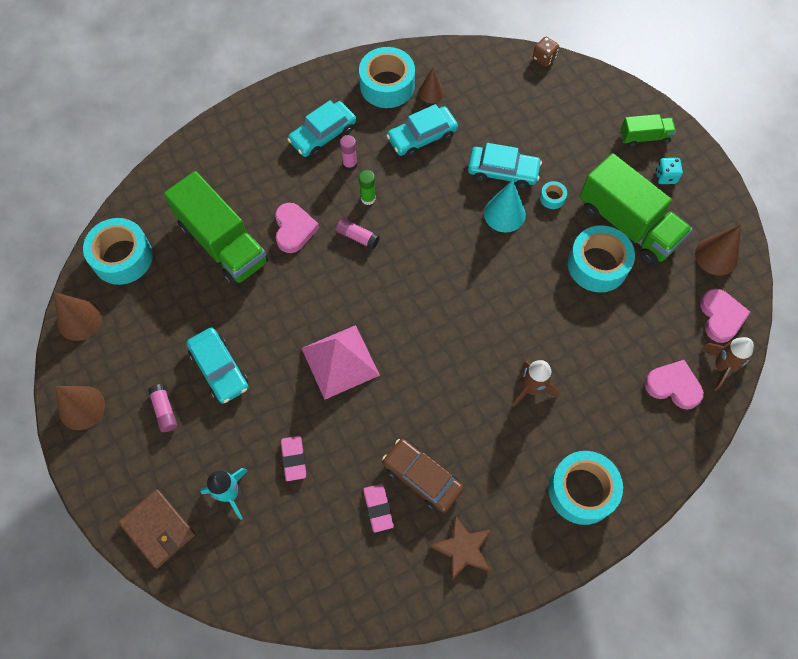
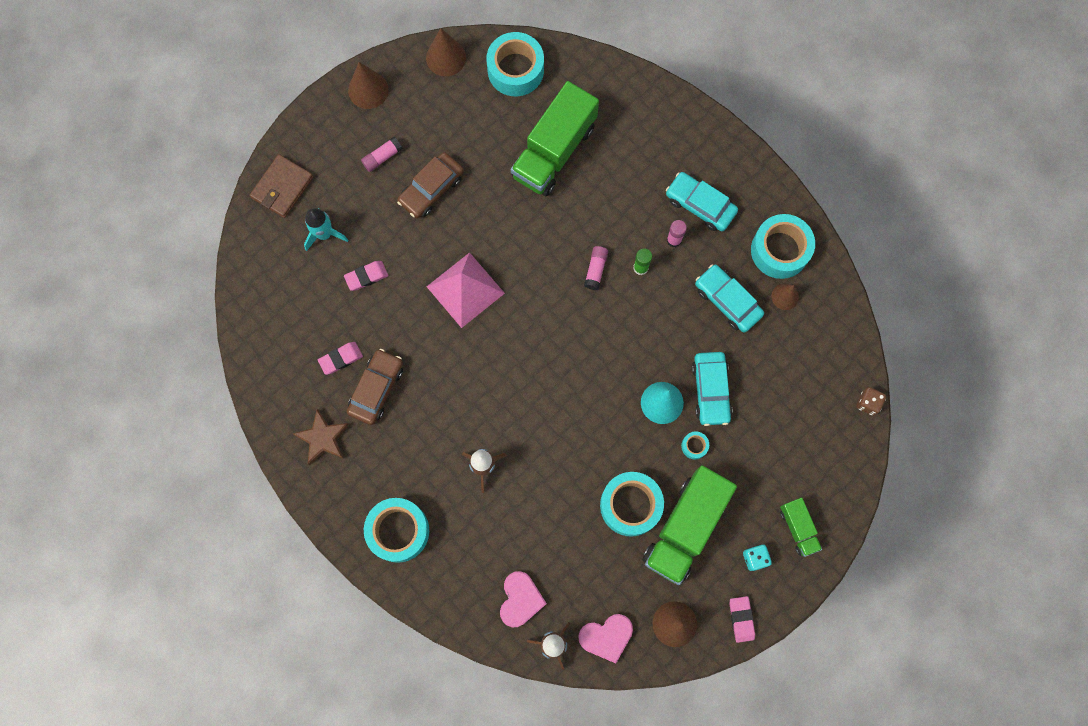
camera: 75 degrees right, 10 degrees up
turquoise car [186,328,249,404] -> brown car [397,152,464,219]
pink heart [275,203,319,253] -> none
none -> pink eraser [730,596,755,643]

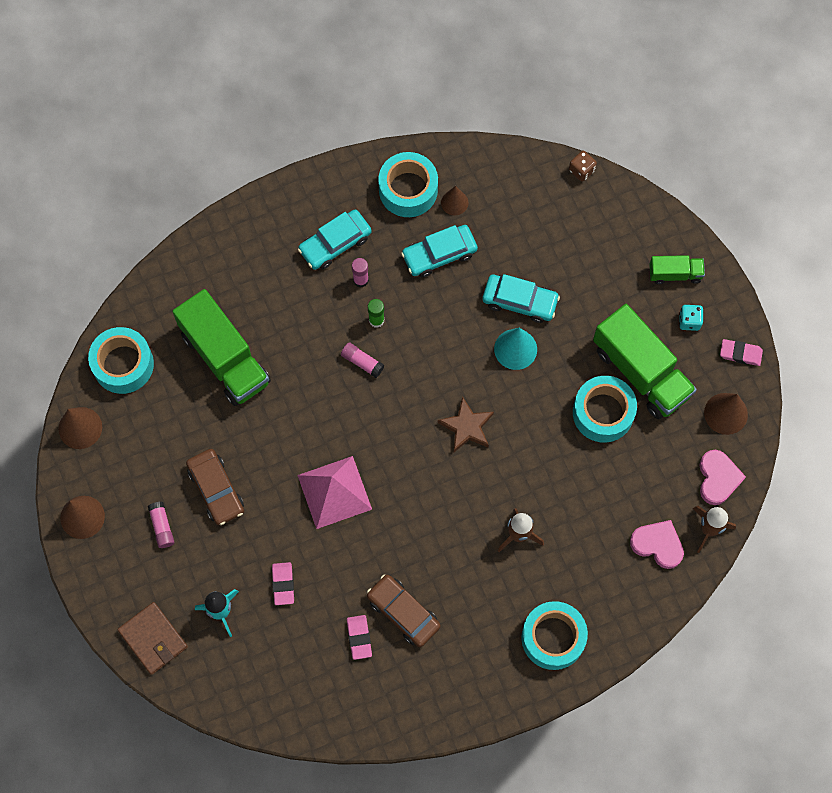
camera: 70 degrees left, 5 degrees down
brown star [293,409,349,465] -> brown star moved to [438,396,494,452]
turquoise tape [681,431,709,459] -> none

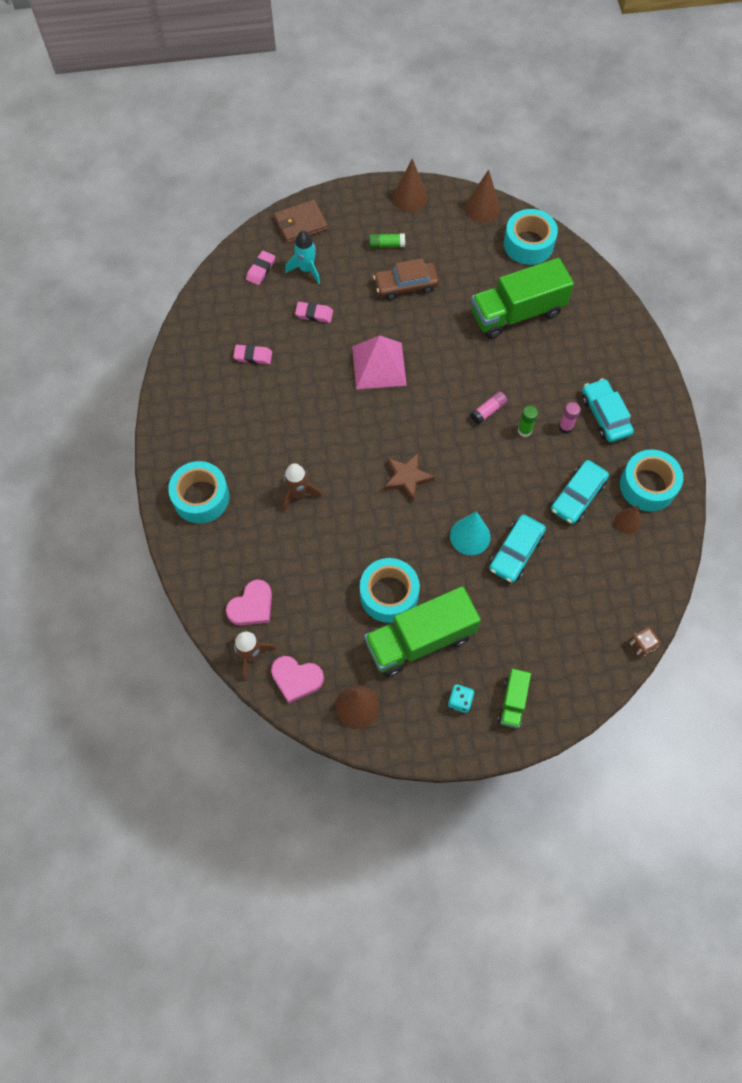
camera: 105 degrees right, 5 degrees down
pink glue stick [148,501,174,548] -> green glue stick [369,233,405,248]
brown car [367,575,441,647] -> none
turquoise car [401,225,478,277] -> turquoise car turned 135 degrees counterclockwise [551,460,609,524]
pink eraser [720,339,763,366] -> pink eraser moved to [246,251,275,285]

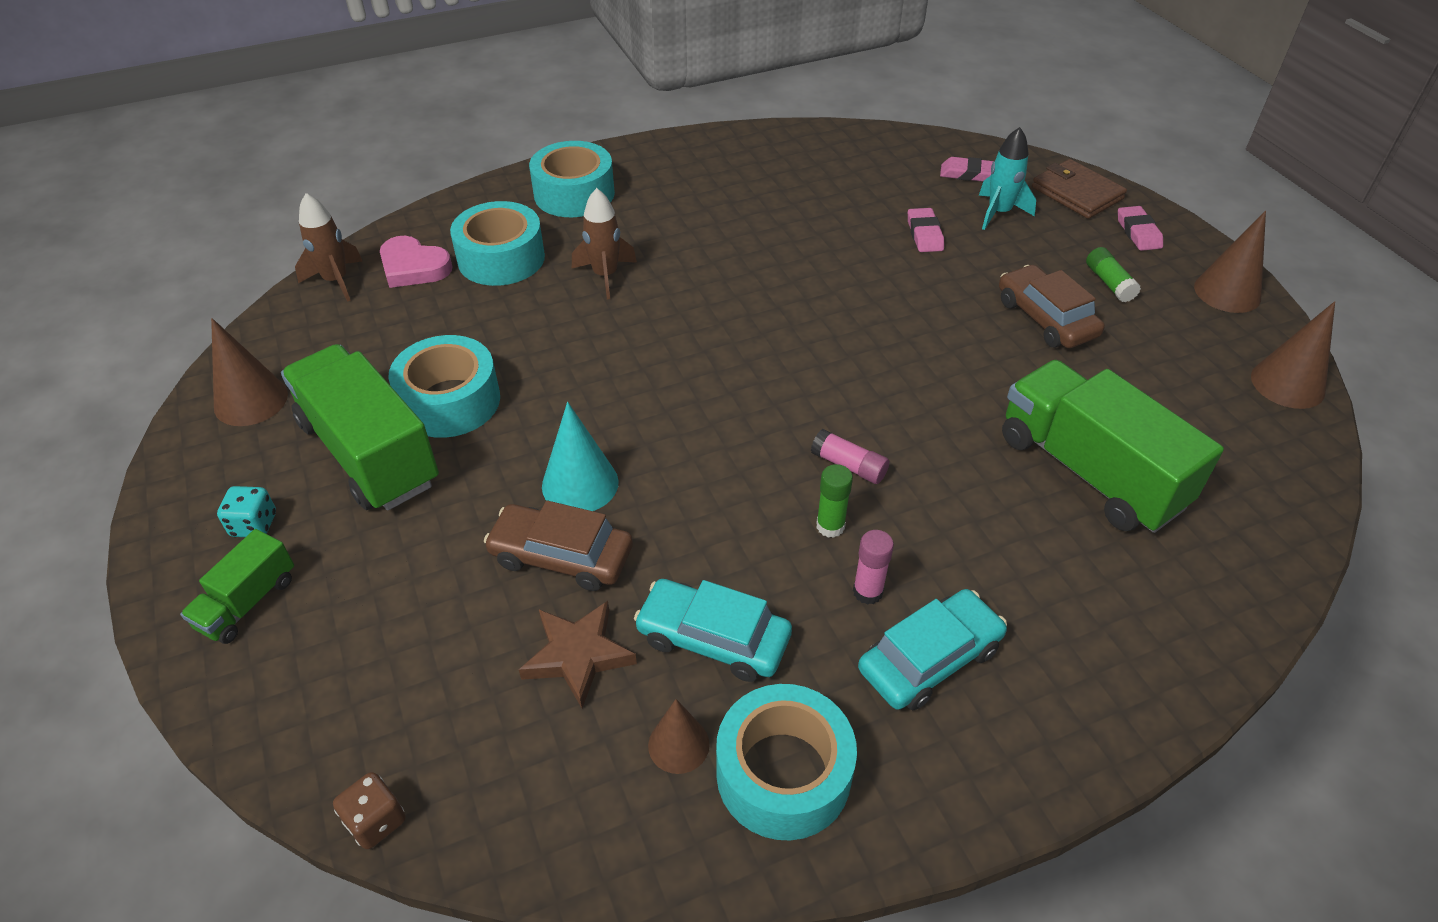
camera: 75 degrees right, 20 degrees down
pink eraser [233,345,272,364] -> pink eraser moved to [1118,206,1163,251]
pink heart [271,656,324,703] -> none
pink pyramid [352,335,407,389] -> none
brown star [384,453,435,502] -> brown star moved to [519,601,637,708]
turquoise car [489,514,546,583] -> brown car [484,500,633,591]
green truck [498,668,531,729] -> green truck turned 60 degrees counterclockwise [180,529,294,644]
turquoise tape [504,209,558,265] -> turquoise tape moved to [450,201,545,286]

